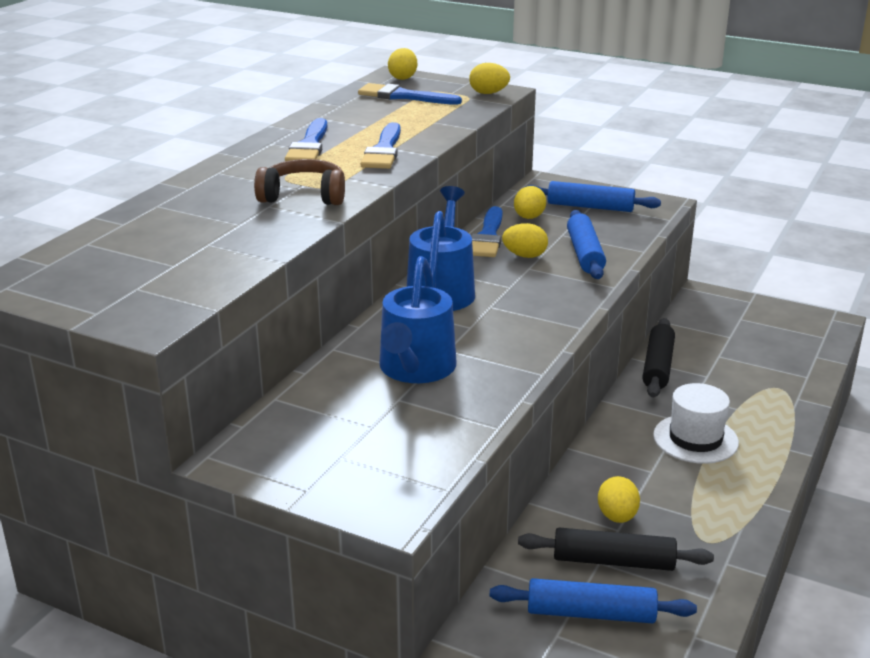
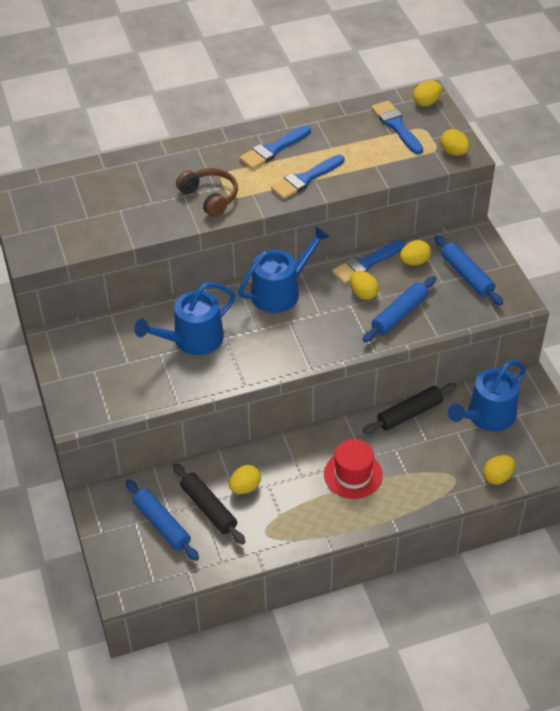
camera: 45 degrees right, 20 degrees up
white hat [653,383,739,464] -> red hat [324,439,383,499]
none -> blue watering can [448,360,526,431]
none -> yellow egg [483,455,515,485]

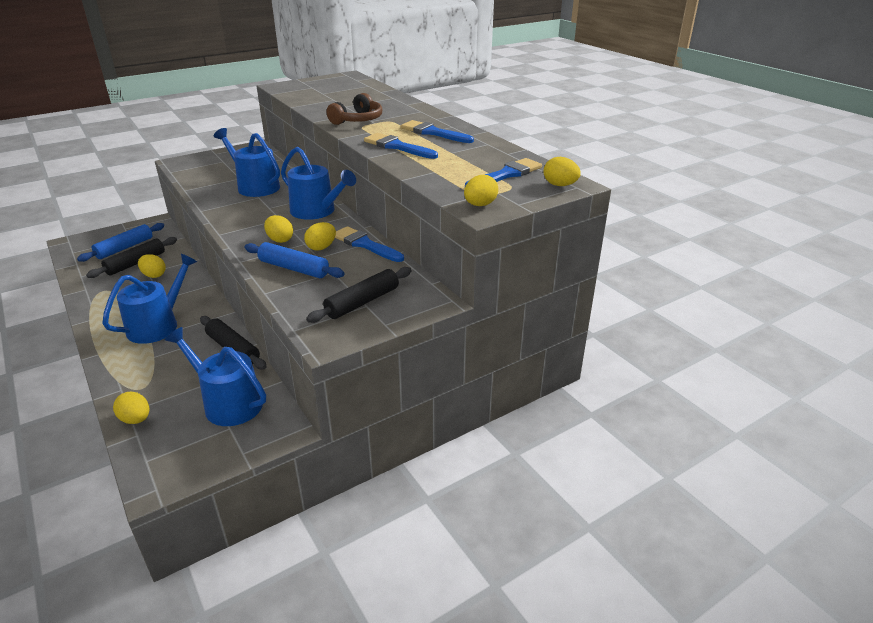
camera: 75 degrees right, 15 degrees down
red hat [324,439,383,499] -> blue watering can [102,254,197,344]
yellow egg [400,240,431,265] -> yellow egg moved to [264,215,293,243]
blue rolling pin [434,235,503,306] -> black rolling pin [306,267,412,323]

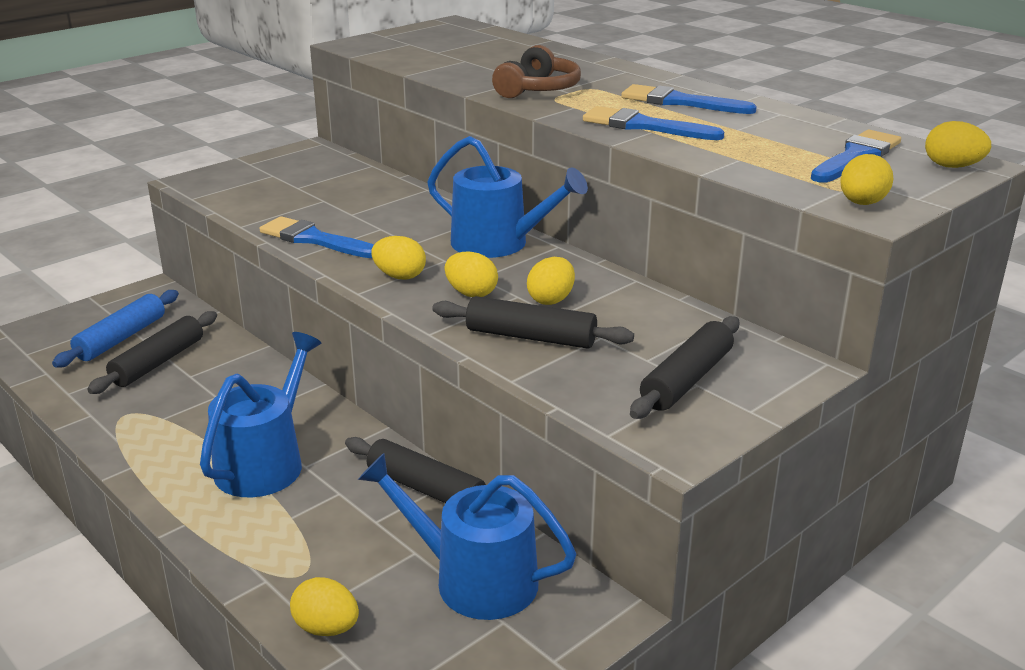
camera: 10 degrees left, 5 degrees down
yellow egg [138,254,166,278] -> yellow egg moved to [371,236,426,279]
blue watering can [214,128,280,197] -> none
blue rolling pin [245,242,344,278] -> black rolling pin [432,296,634,349]
blue brush [335,226,404,262] -> blue brush moved to [260,216,374,258]

